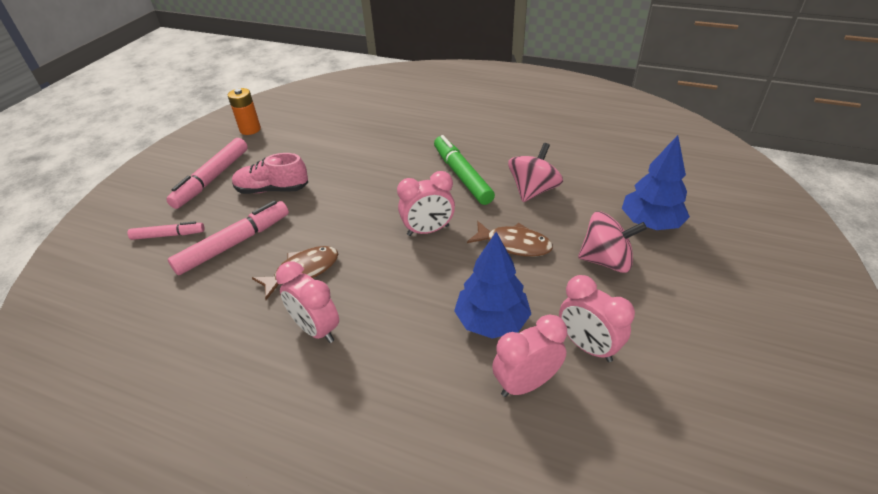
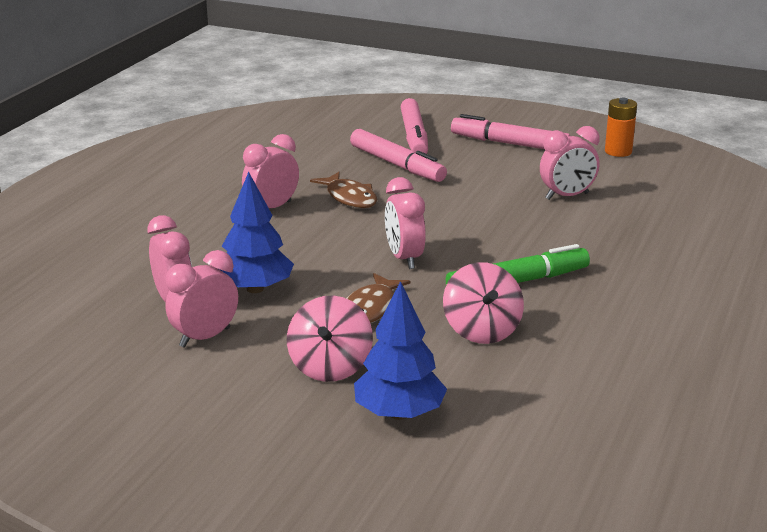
camera: 90 degrees right, 15 degrees down
pink marker [128,221,204,240] -> pink marker [401,98,428,154], size x1.67
pink shoe [232,153,308,194] -> none
pink spinning top [508,143,563,202] -> pink spinning top turned 45 degrees clockwise [443,262,524,344]
none -> pink clock [540,126,600,200]

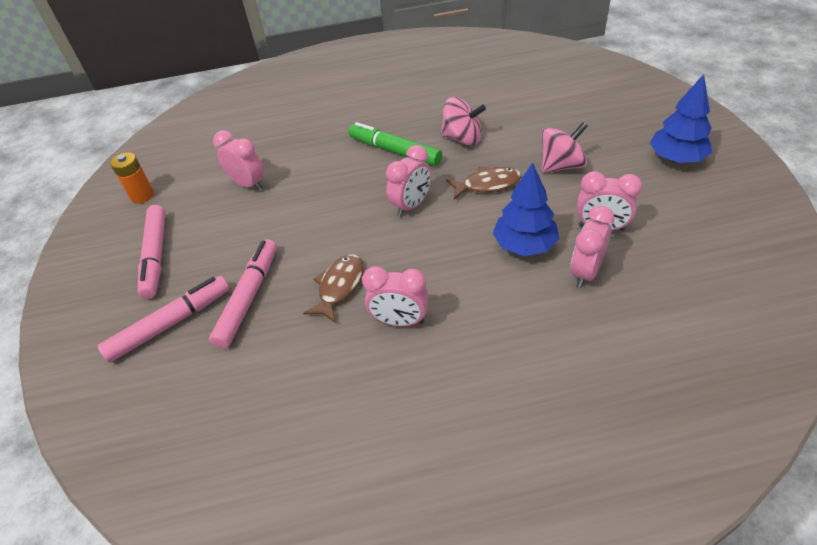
camera: 120 degrees left, 20 degrees up
blue tree [354,281,447,420] -> blue tree moved to [650,74,713,163]
pink spinning top [443,262,524,344] -> pink spinning top turned 60 degrees clockwise [441,97,486,145]

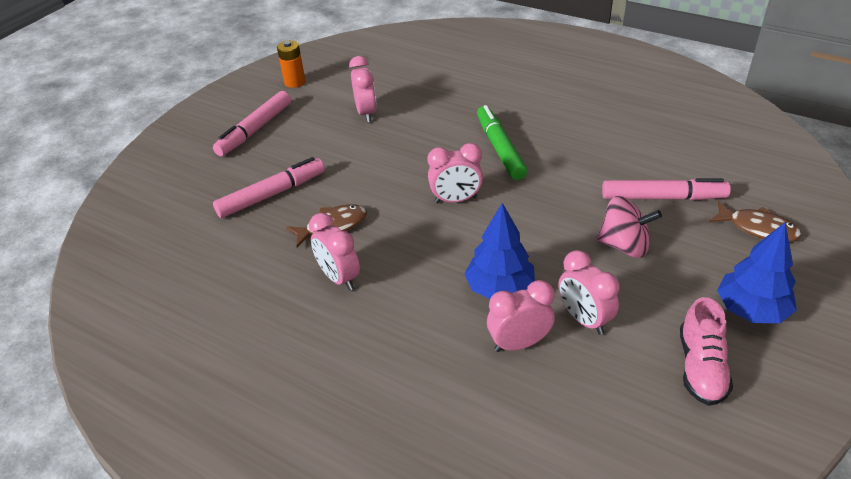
camera: 40 degrees right, 5 degrees down
pink marker [98,276,230,363] -> pink marker moved to [602,178,731,200]
pink spinning top [441,97,486,145] -> none
brown fish [446,167,521,200] -> brown fish moved to [709,201,801,242]
none -> pink shoe [680,297,733,406]

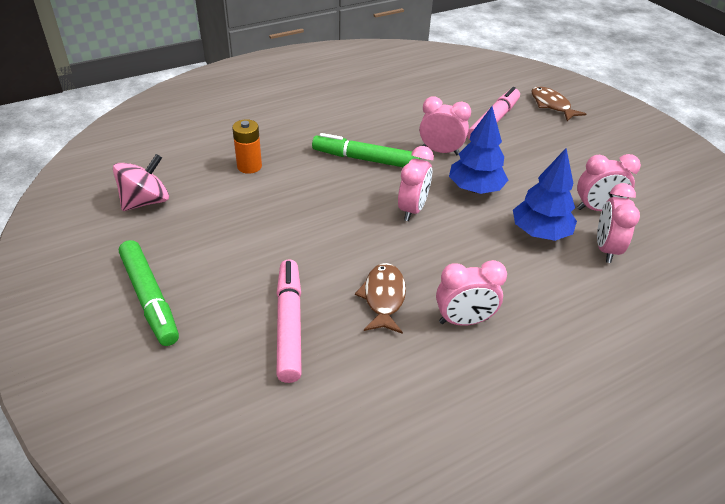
camera: 65 degrees left, 0 degrees up
pink marker [213,91,291,156] -> green marker [119,240,179,346]
orange battery [277,40,306,88] -> orange battery moved to [232,119,262,174]
pink clock [349,56,377,122] -> pink clock moved to [420,97,471,155]
pink spinning top [597,196,662,258] -> pink spinning top moved to [113,154,169,211]
pink shoe [680,297,733,406] -> none
brown fish [709,201,801,242] -> brown fish turned 90 degrees counterclockwise [531,86,586,121]
blue tree [717,222,797,323] -> blue tree moved to [449,106,508,194]

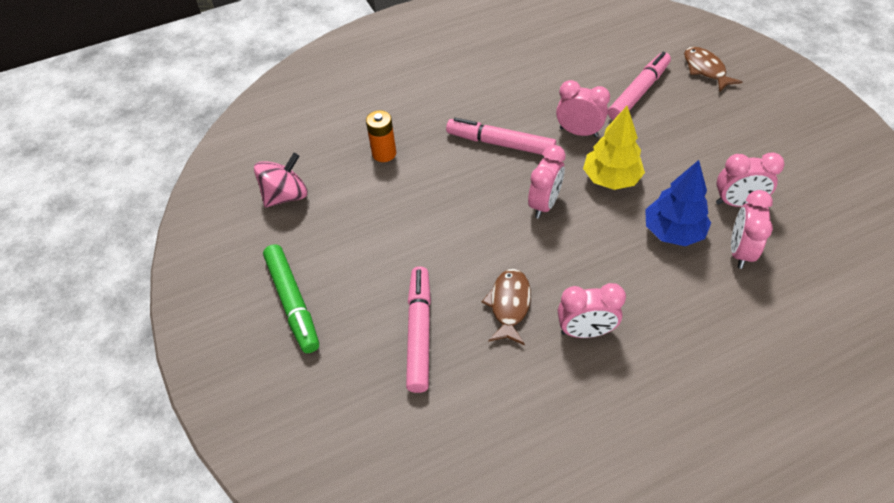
camera: 10 degrees right, 10 degrees up
green marker [312,133,421,167] -> pink marker [446,118,556,155]
blue tree [449,106,508,194] -> yellow tree [583,106,645,190]

